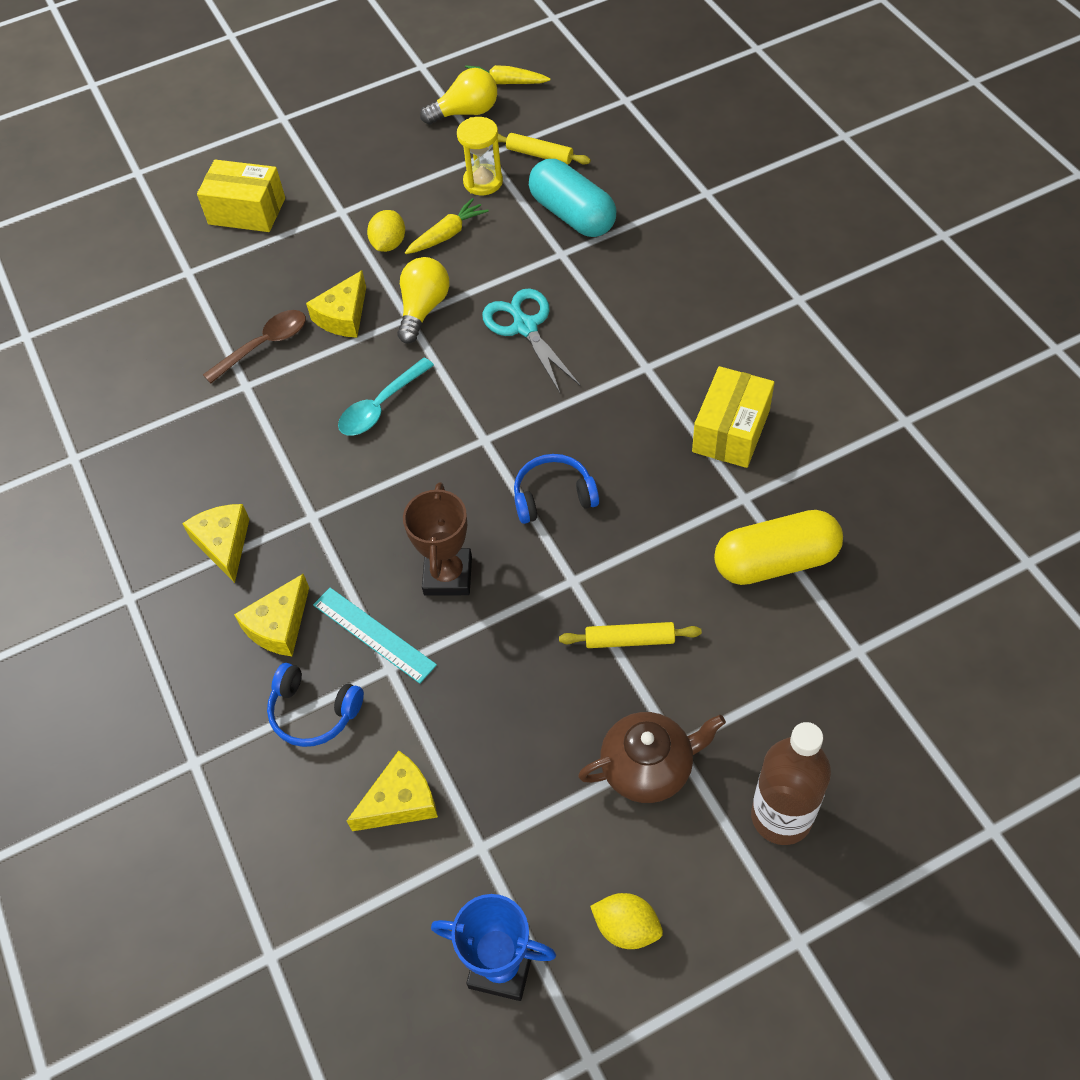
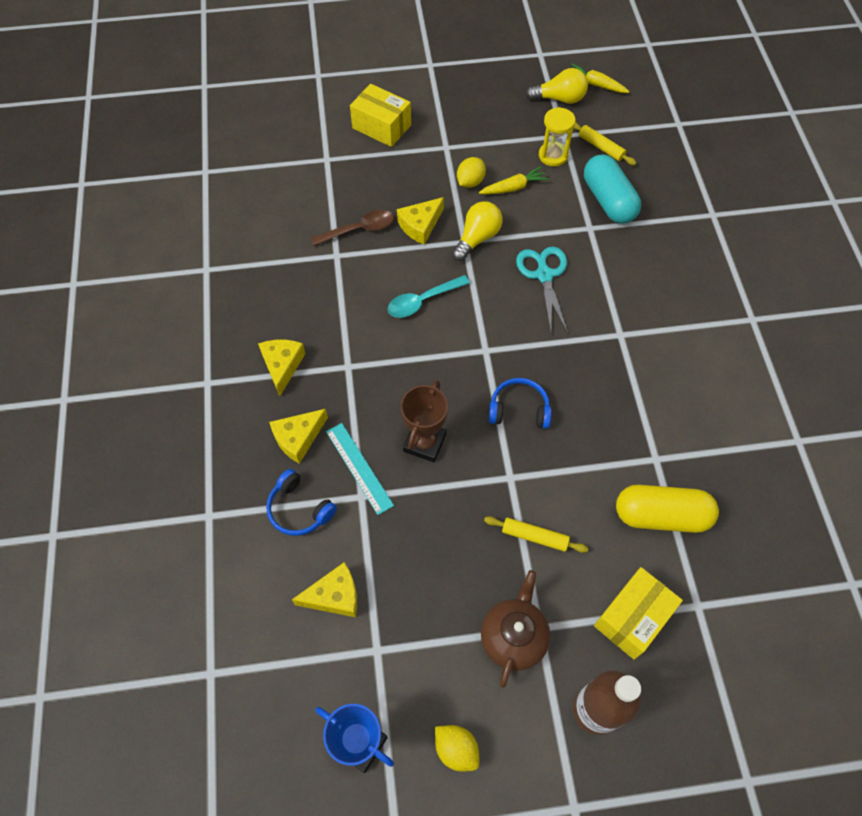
camera: 15 degrees right, 5 degrees up
brown teapot [578,712,726,803] -> brown teapot turned 75 degrees counterclockwise [481,570,550,688]
yellow box [692,366,774,468] -> yellow box moved to [594,567,683,660]

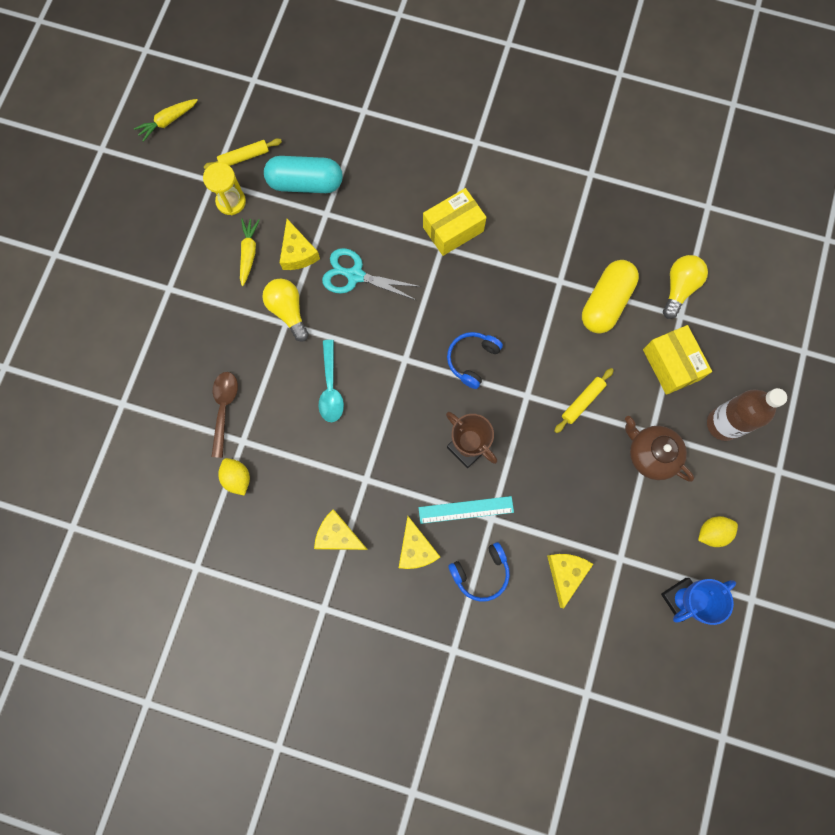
camera: 65 degrees left, 15 degrees up
yellow box [350,84,411,147] -> yellow box moved to [423,188,487,256]
yellow cheese [397,197,444,245] -> yellow cheese moved to [280,219,320,270]
yellow lemon [457,157,486,188] -> yellow lemon moved to [218,458,250,496]
yellow light bulb [525,68,588,104] -> yellow light bulb moved to [663,255,708,319]

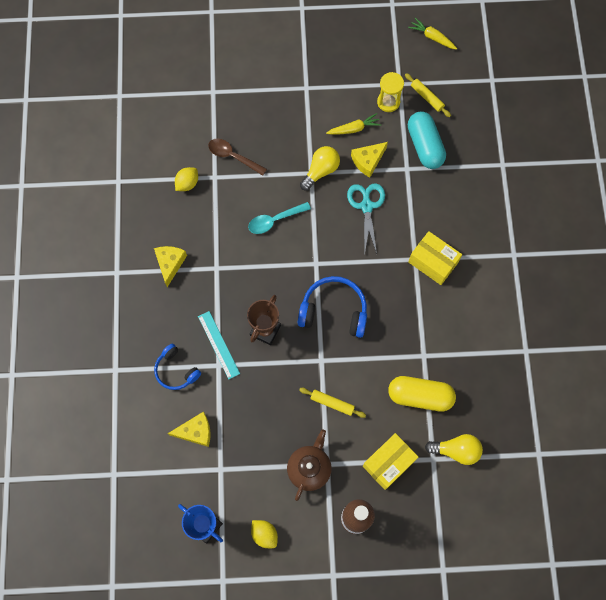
camera: 70 degrees right, 5 degrees down
brown spoon [211,372,238,458] -> brown spoon turned 135 degrees counterclockwise [208,139,267,176]
yellow cheese [399,516,440,569] -> none
blue headphones [447,332,503,389] -> blue headphones [298,276,367,338], size x1.57

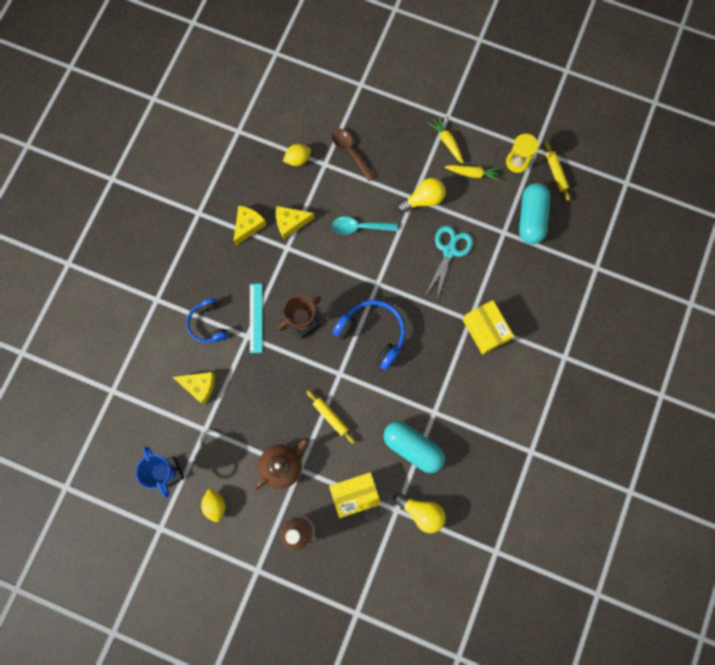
camera: 25 degrees right, 5 degrees up
yellow cheese [351,142,388,178] -> yellow cheese moved to [276,206,315,239]
yellow capsule [388,376,456,411] -> turquoise capsule [384,421,445,473]
yellow carrot [408,18,457,50] -> yellow carrot moved to [428,116,463,164]

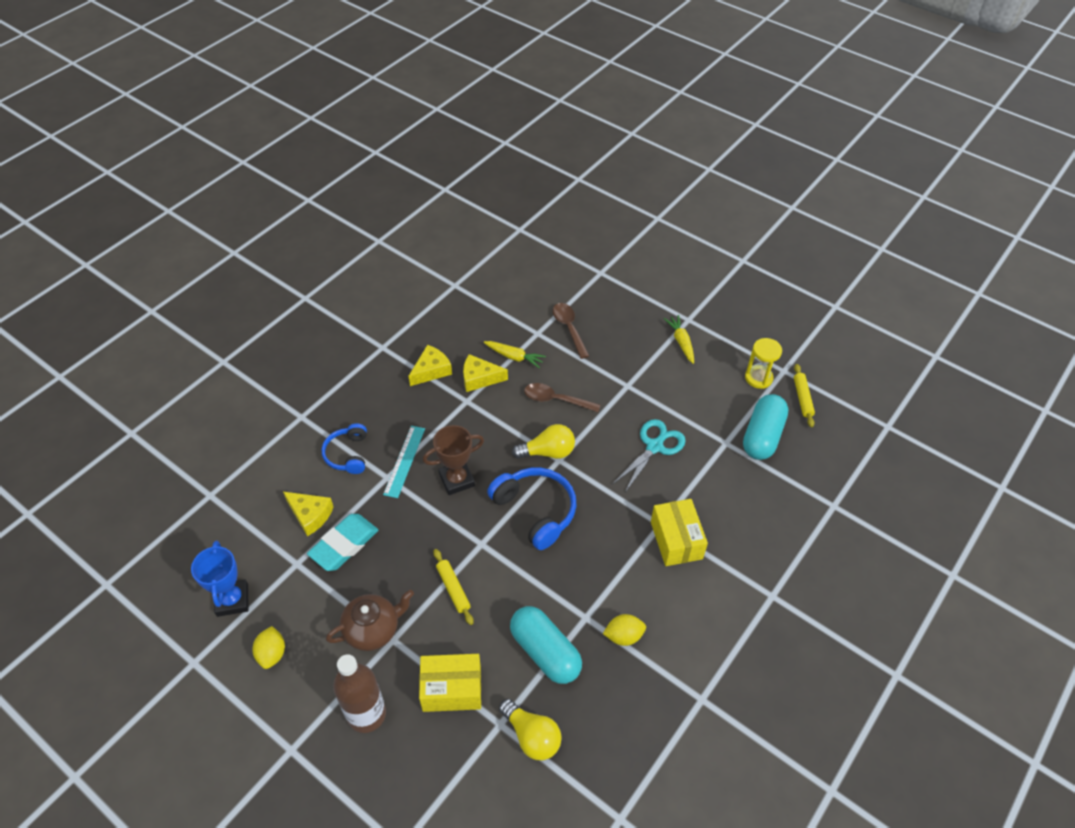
camera: 15 degrees right, 25 degrees down
yellow lemon [283,144,311,166] -> yellow lemon moved to [603,614,646,646]
turquoise spoon [332,216,397,234] -> brown spoon [524,383,600,412]
yellow light bulb [397,178,446,213] -> yellow light bulb moved to [512,424,575,459]
yellow carrot [445,165,501,181] -> yellow carrot moved to [484,341,546,368]
none -> turquoise eraser [307,514,378,571]

